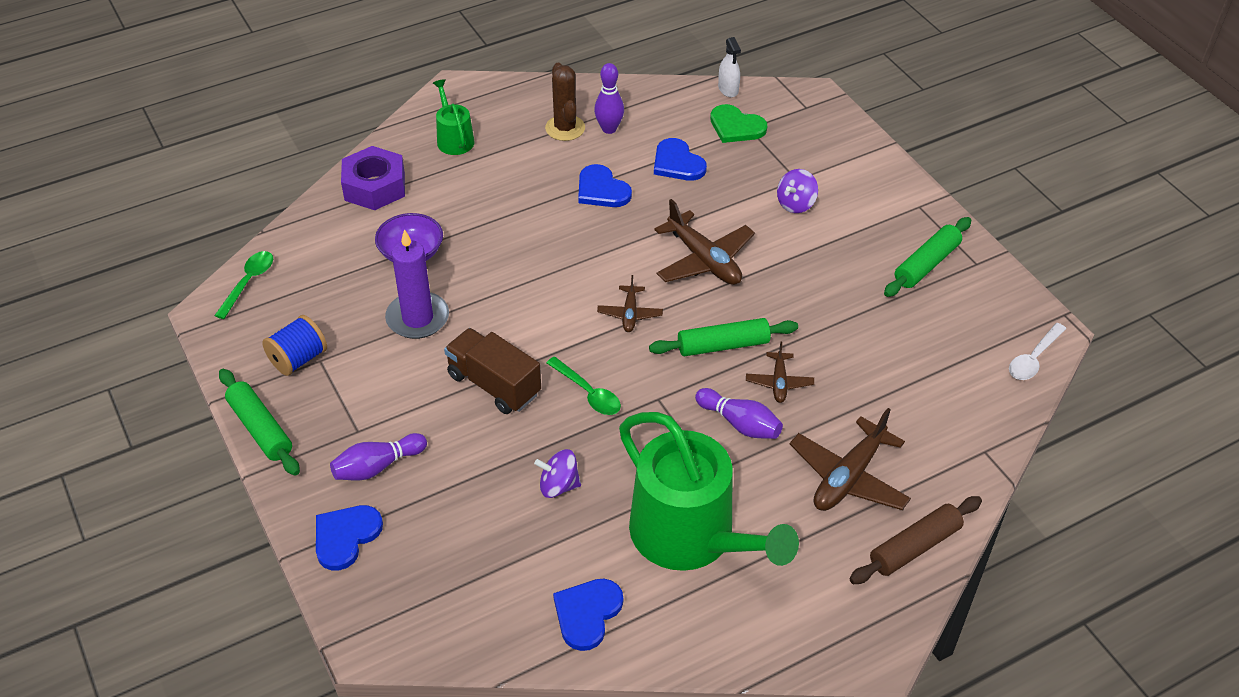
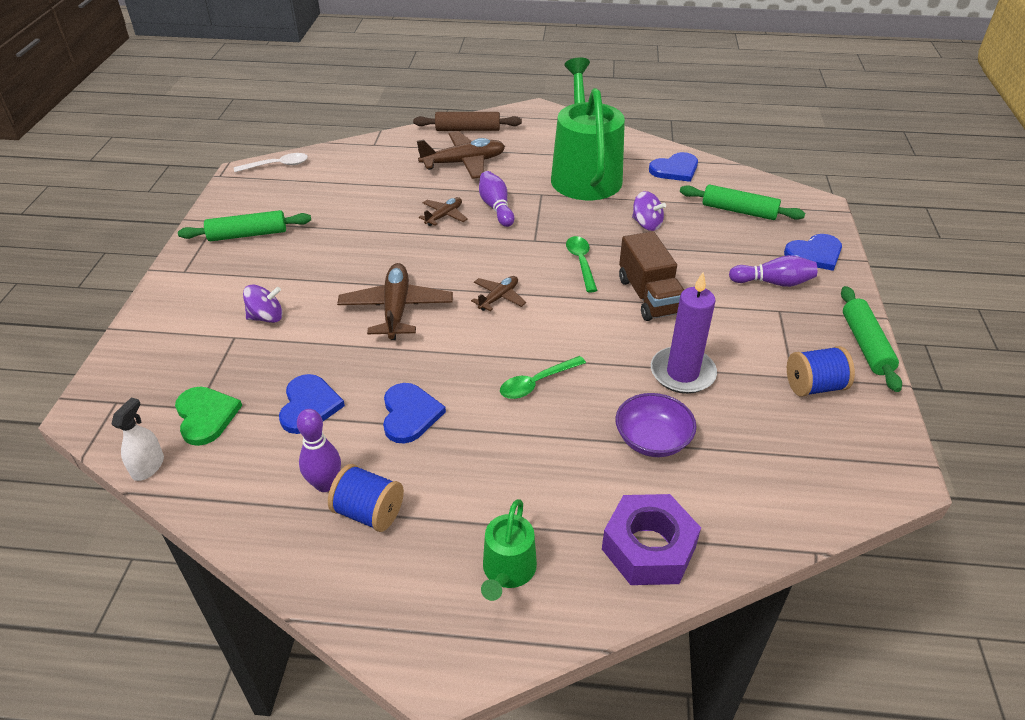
camera: 145 degrees left, 5 degrees down
green spoon [214,251,273,319] -> green spoon moved to [500,356,586,399]
brown cactus [545,63,585,141] -> blue spool [328,464,404,532]
green rolling pin [649,318,798,356] -> green rolling pin moved to [680,184,805,220]

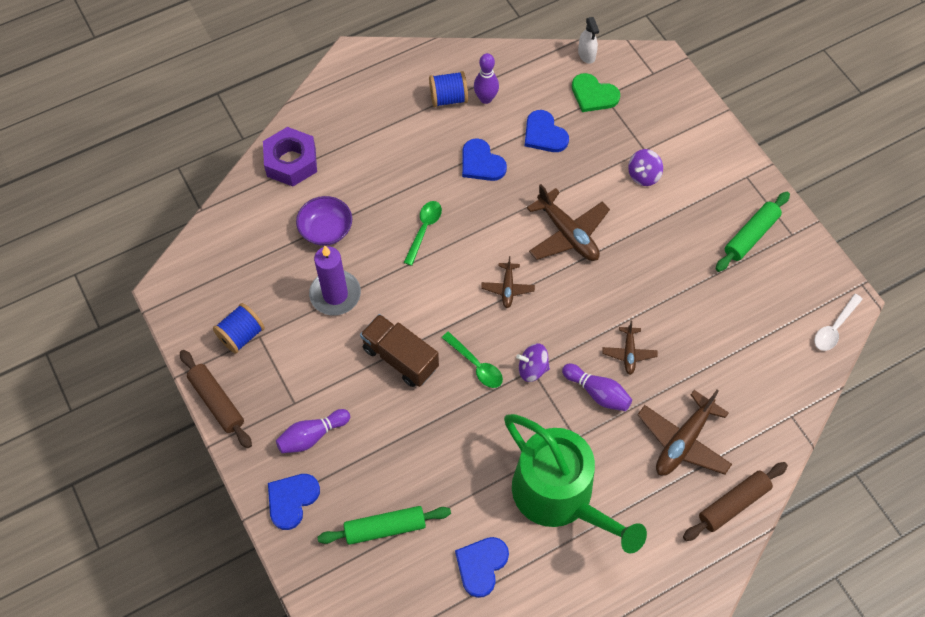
camera: 145 degrees right, 20 degrees up
green watering can [481,499,537,601] -> none
purple spinning top [632,191,666,231] -> purple spinning top moved to [516,343,550,382]
green rolling pin [841,286,902,392] -> brown rolling pin [180,350,252,448]

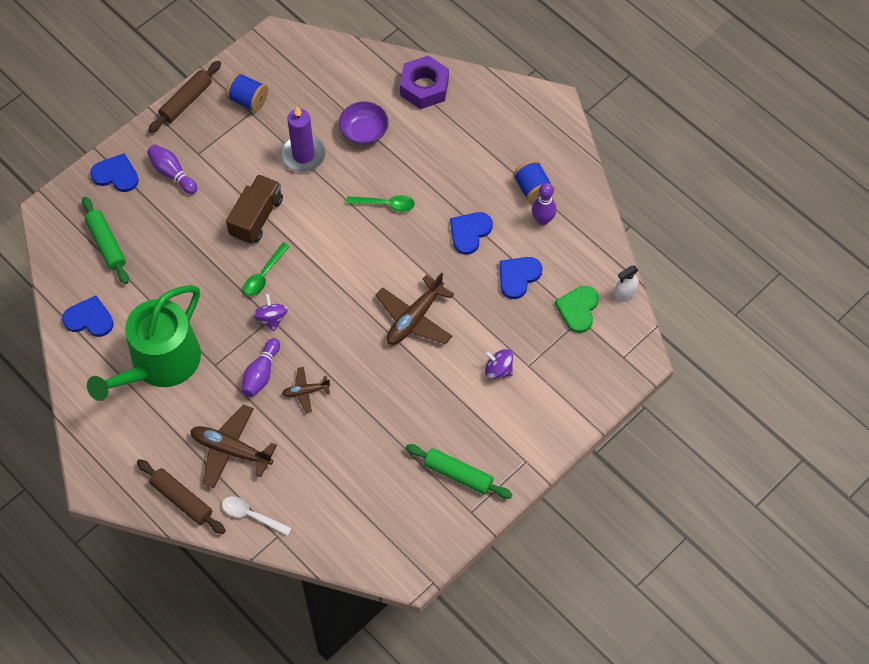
camera: 75 degrees right, 0 degrees up
brown plane [481,256,535,308] -> none
white spoon [814,294,863,351] -> white spoon moved to [222,496,292,536]

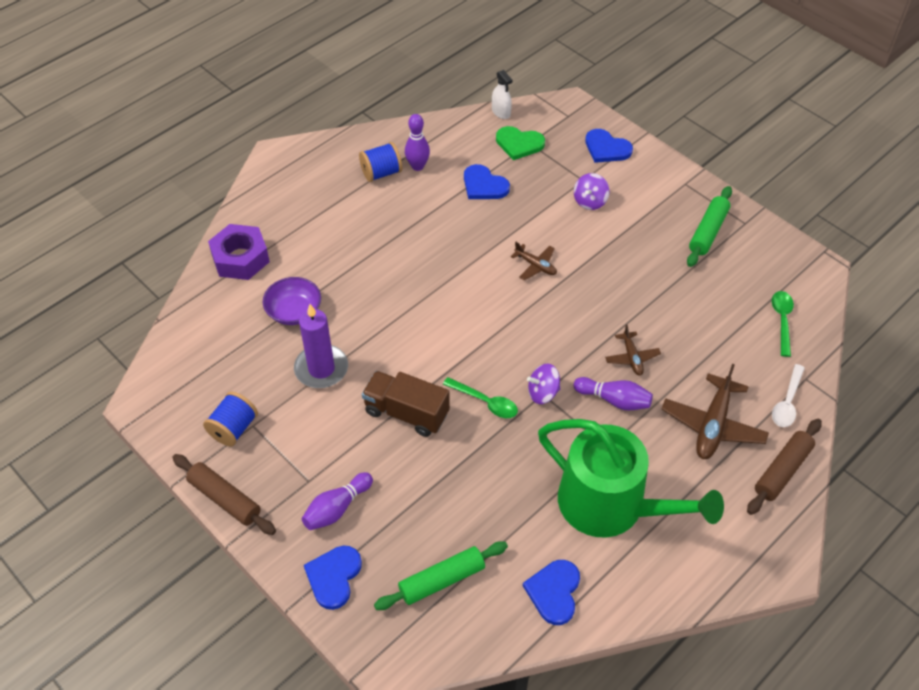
camera: 90 degrees left, 10 degrees down
green spoon [346,195,415,212] -> green spoon moved to [772,291,794,357]
brown plane [375,272,454,345] -> brown plane [511,242,557,280], size x0.55
blue heart [450,212,493,255] -> blue heart moved to [585,129,633,163]

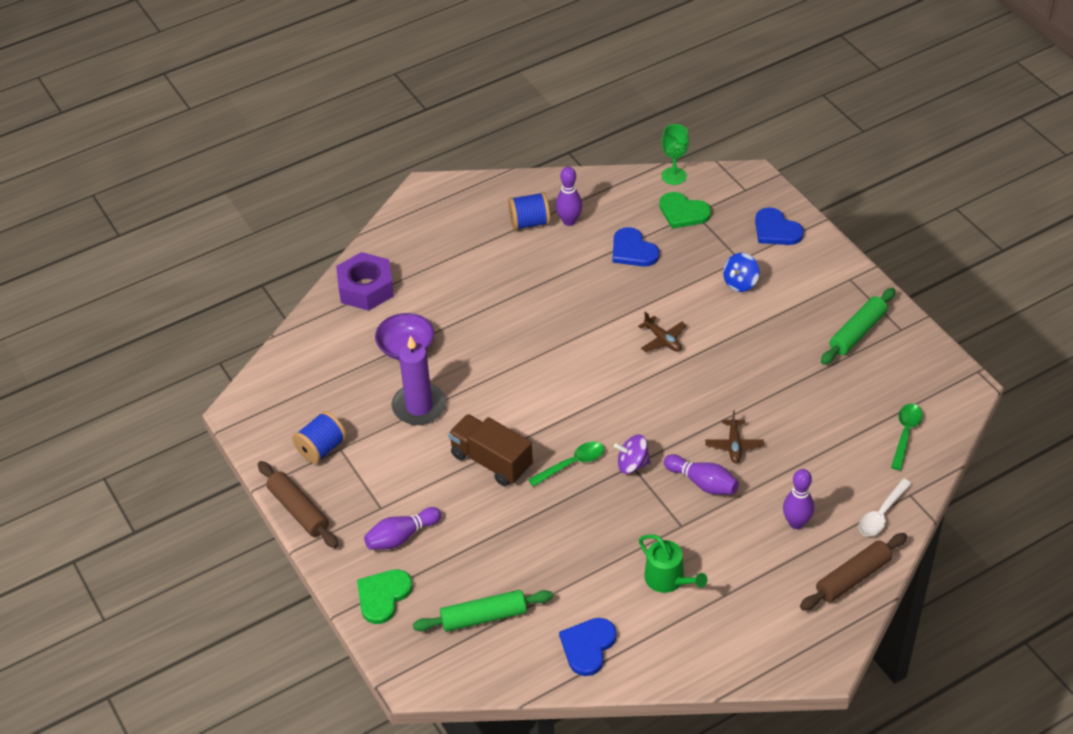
camera: 15 degrees right, 5 degrees down
blue heart [304,545,362,610] -> green heart [357,569,413,624]
green spoon [443,377,518,418] -> green spoon turned 75 degrees counterclockwise [528,442,604,487]
white spray bottle [492,70,512,119] -> green goblet [662,124,689,185]
green watering can [538,419,724,538] -> green watering can [639,535,707,593], size x0.46
purple spinning top [574,173,609,210] -> blue spinning top [723,253,760,292]
brown plane [662,364,769,459] -> purple bowling pin [783,469,814,529]

